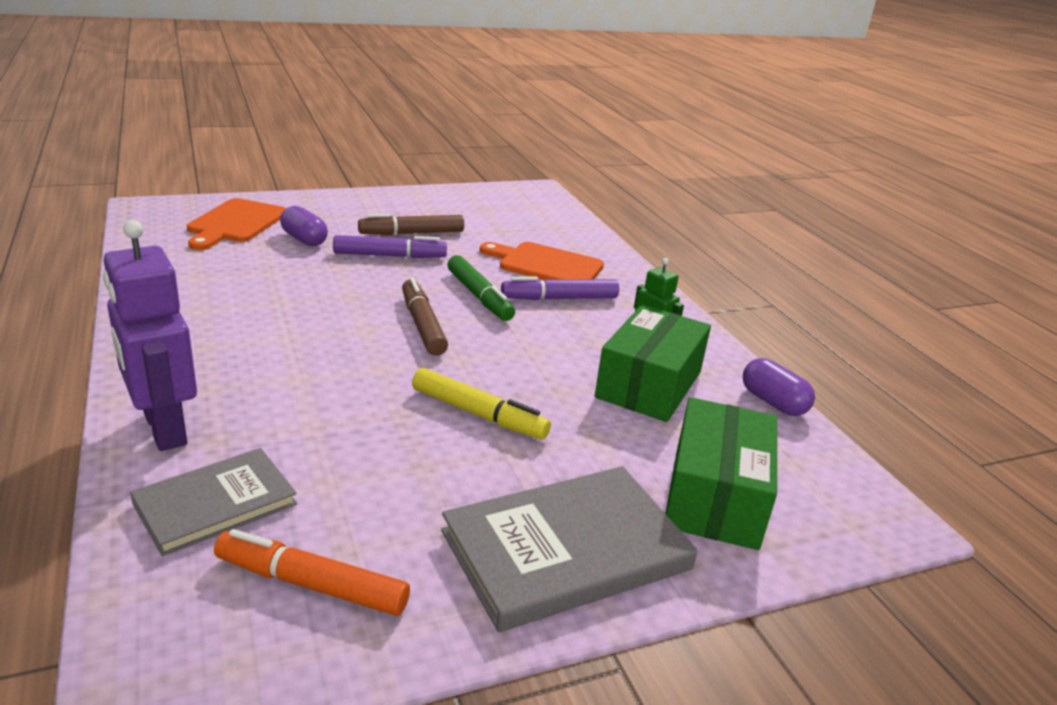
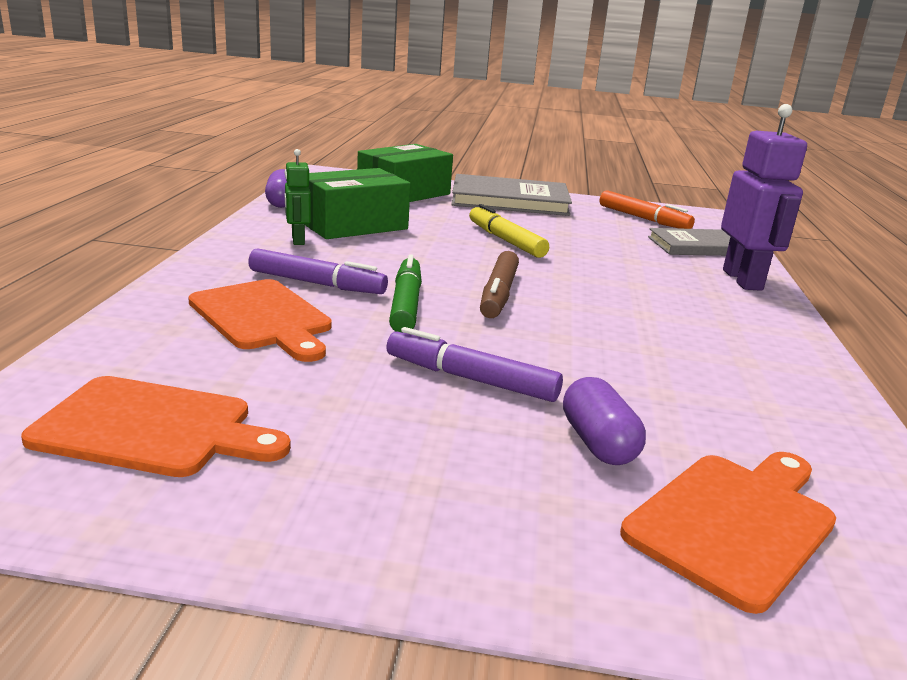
camera: 150 degrees left, 5 degrees down
brown marker [358,214,464,235] -> none
none -> orange cutting board [21,376,291,477]

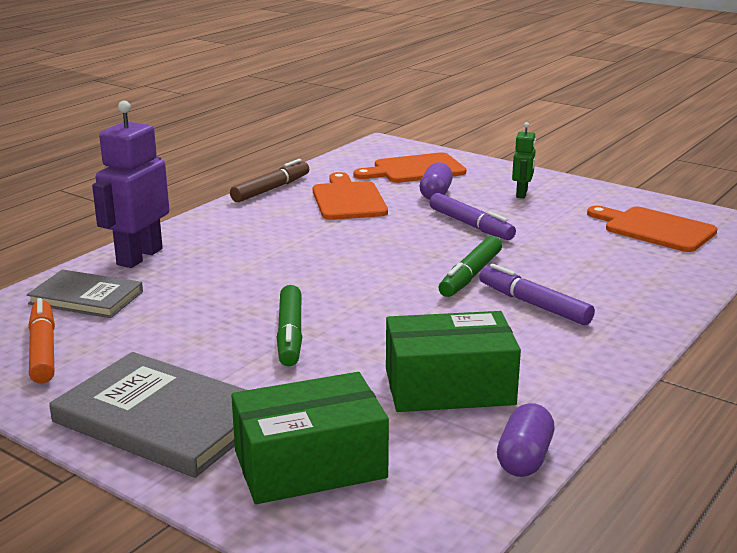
camera: 150 degrees left, 0 degrees up
orange cutting board [188,279,332,362] -> orange cutting board moved to [313,172,388,220]
green robot [285,149,311,245] -> green robot moved to [512,122,536,198]
yellow marker [469,204,549,258] -> green marker [277,285,302,366]
brown marker [480,251,519,318] -> brown marker moved to [230,159,309,202]

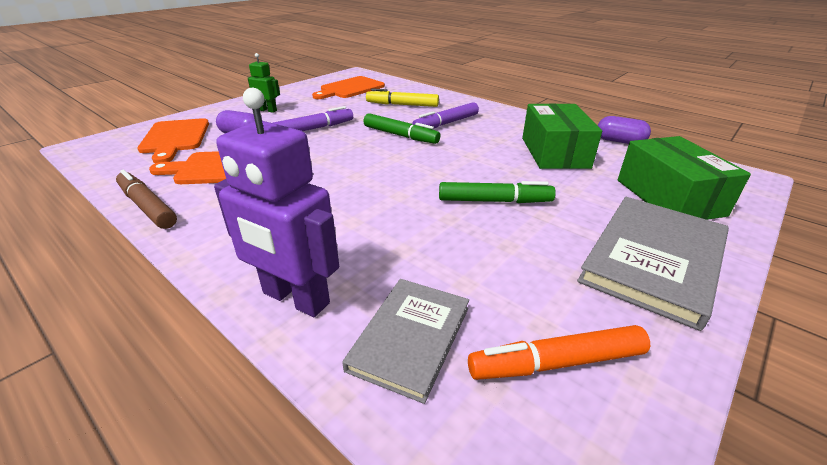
camera: 85 degrees left, 10 degrees up
none -> yellow marker [366,88,439,107]

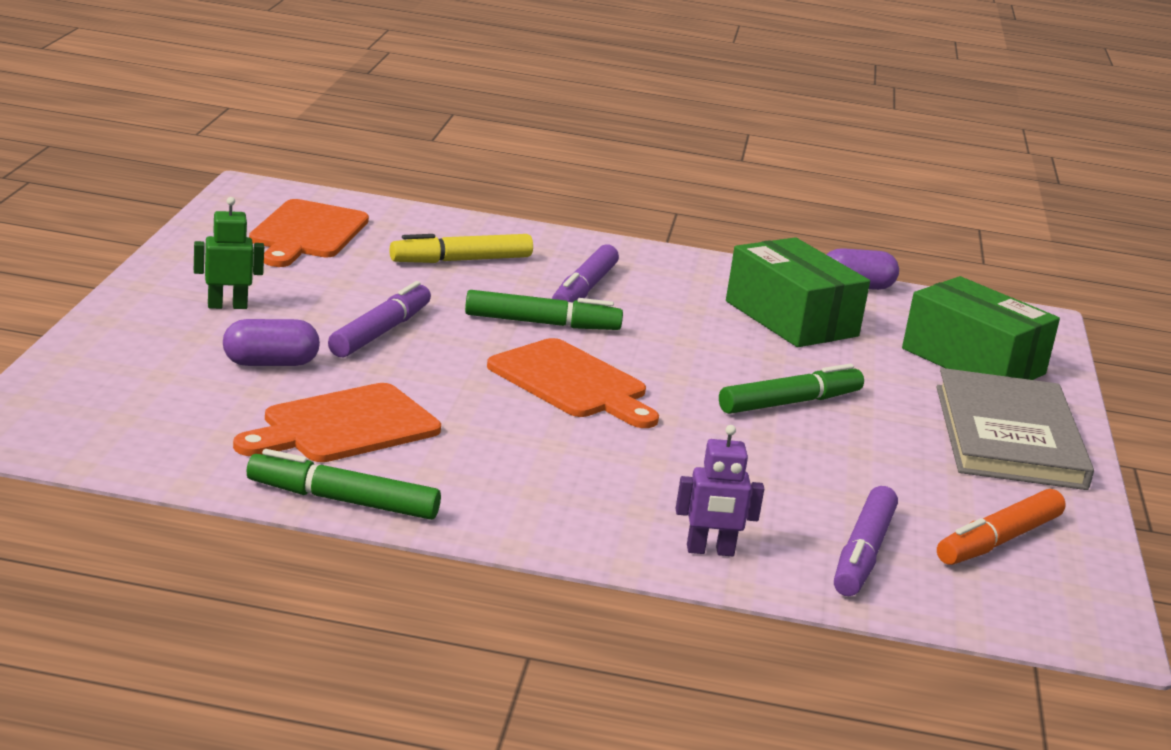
camera: 35 degrees left, 10 degrees down
brown marker [116,170,177,229] -> green marker [247,449,441,520]
orange cutting board [137,118,209,163] -> orange cutting board moved to [487,338,659,428]
purple robot [214,88,339,317] -> purple robot [676,425,764,556], size x0.54
grey book [342,279,469,404] -> purple marker [834,486,898,596]

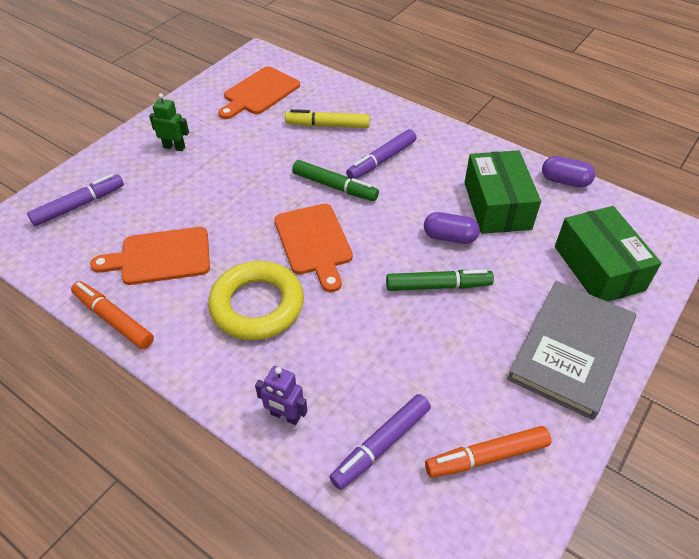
camera: 30 degrees right, 25 degrees up
purple capsule [223,319,320,366] -> purple capsule moved to [424,212,480,244]
green marker [247,449,441,520] -> orange marker [71,281,154,349]
purple marker [328,281,431,357] -> purple marker moved to [27,174,124,226]
none -> yellow ring [208,261,304,340]

